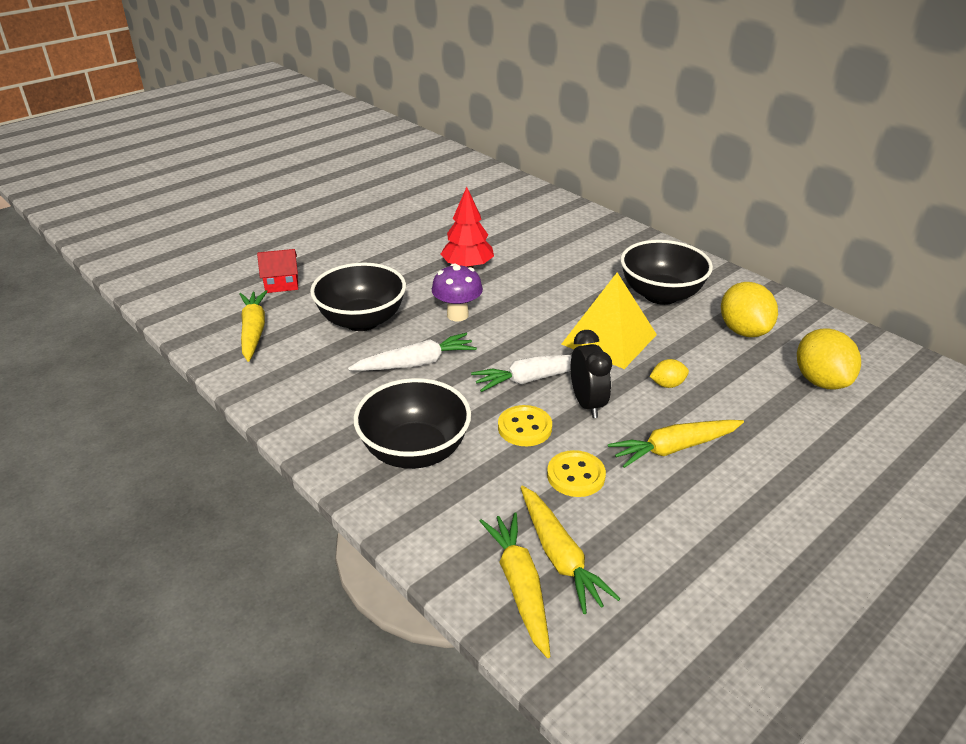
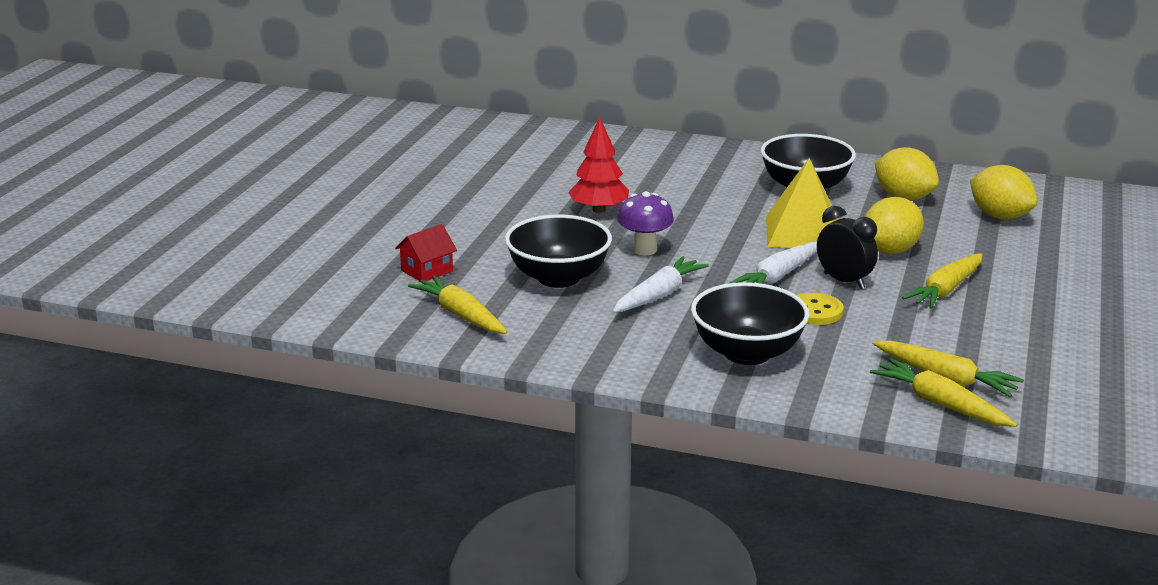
camera: 30 degrees left, 10 degrees down
yellow button [547,450,606,497] -> none
yellow lemon [650,359,689,388] -> yellow lemon [865,197,924,254], size x1.98

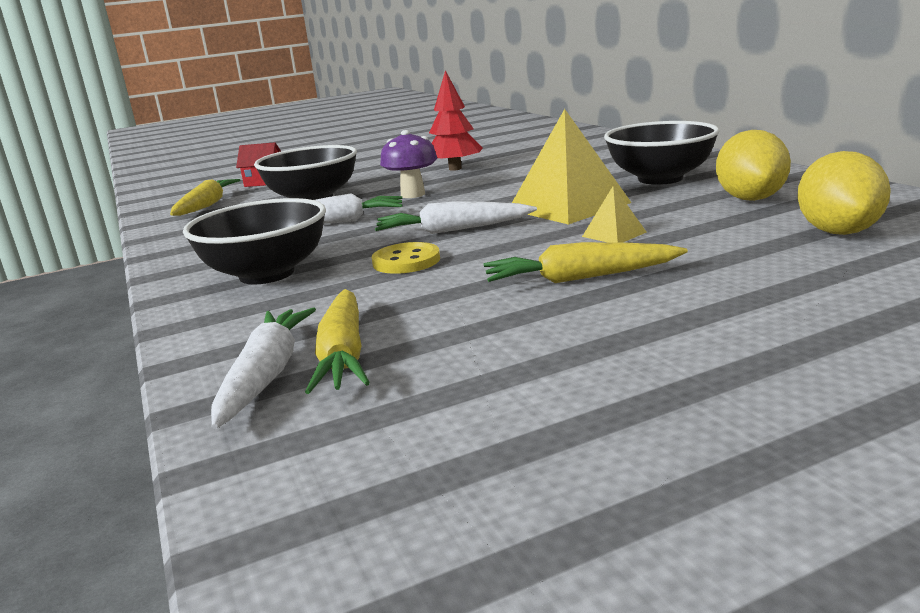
camera: 50 degrees right, 5 degrees down
black clock [817,206,878,289] -> none
yellow lemon [865,197,924,254] -> yellow pyramid [582,186,647,243]
yellow carrot [870,358,1018,427] -> white carrot [211,308,316,429]

